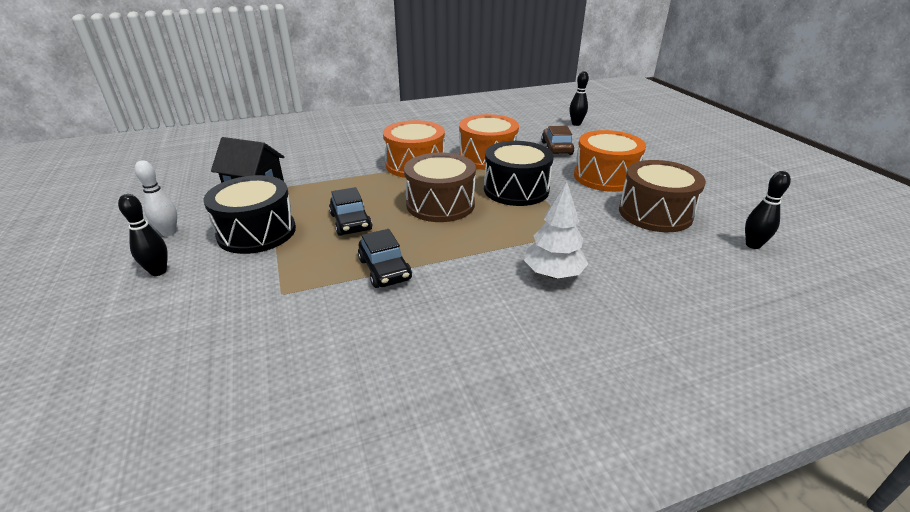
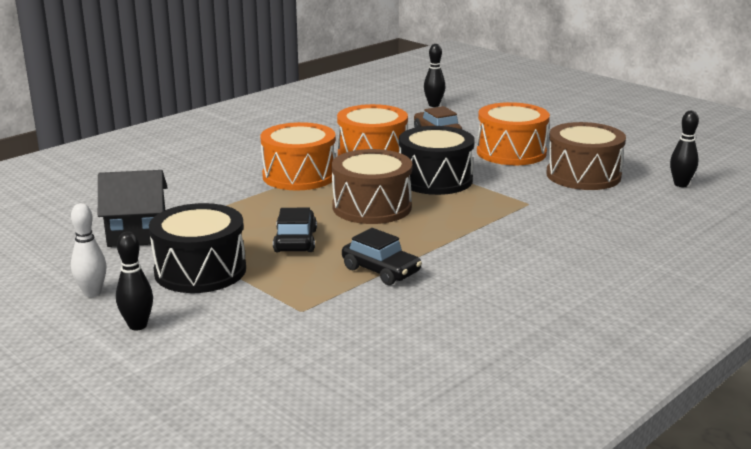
camera: 25 degrees left, 10 degrees down
black car [329,187,372,236] -> black car turned 135 degrees counterclockwise [273,208,317,252]
white tree [524,181,588,279] -> none

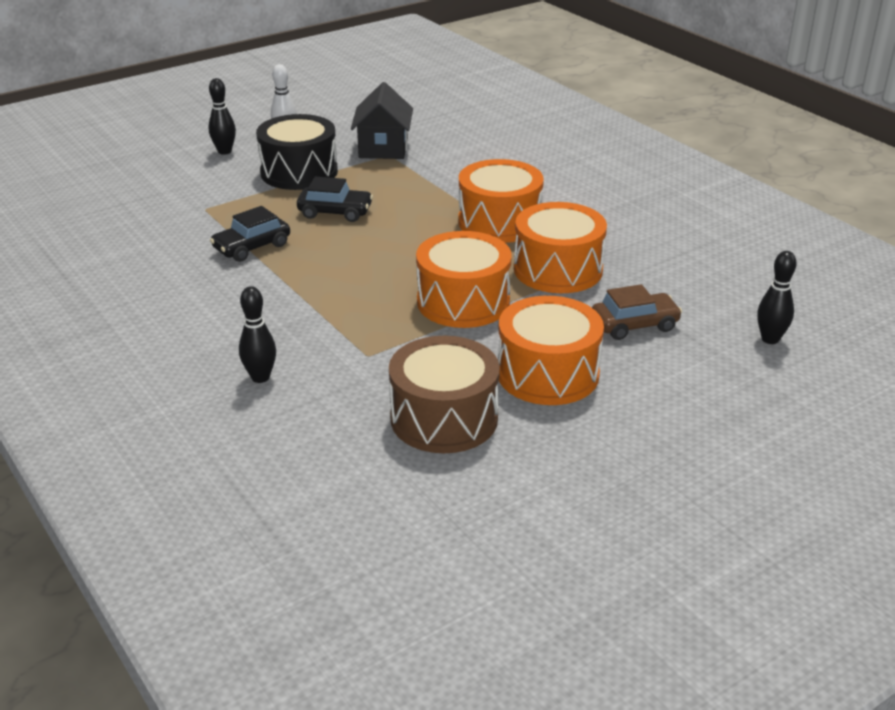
camera: 100 degrees right, 10 degrees up
brown drum [332,149,412,224] -> none
black drum [399,126,475,195] -> orange drum [416,231,512,328]
black bowling pin [670,111,699,187] -> black bowling pin moved to [239,286,276,383]

